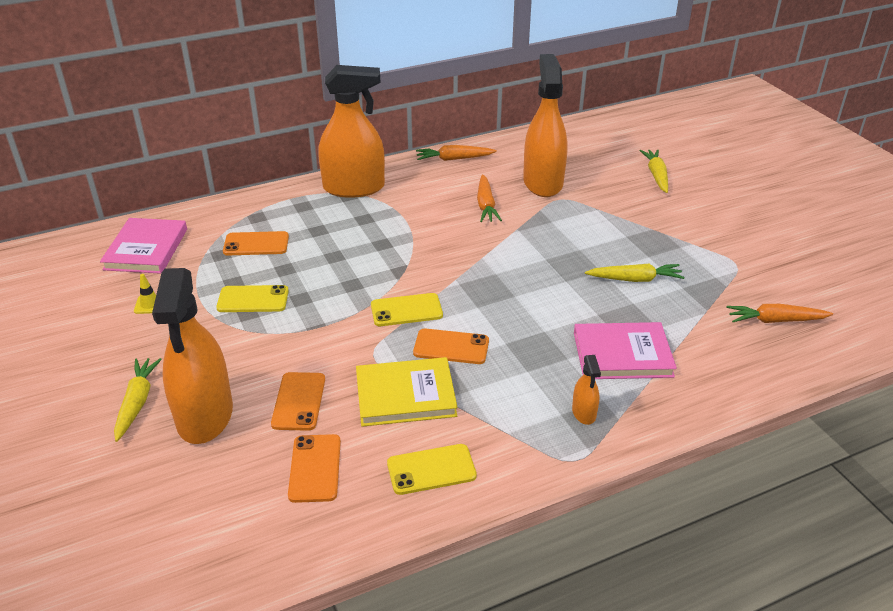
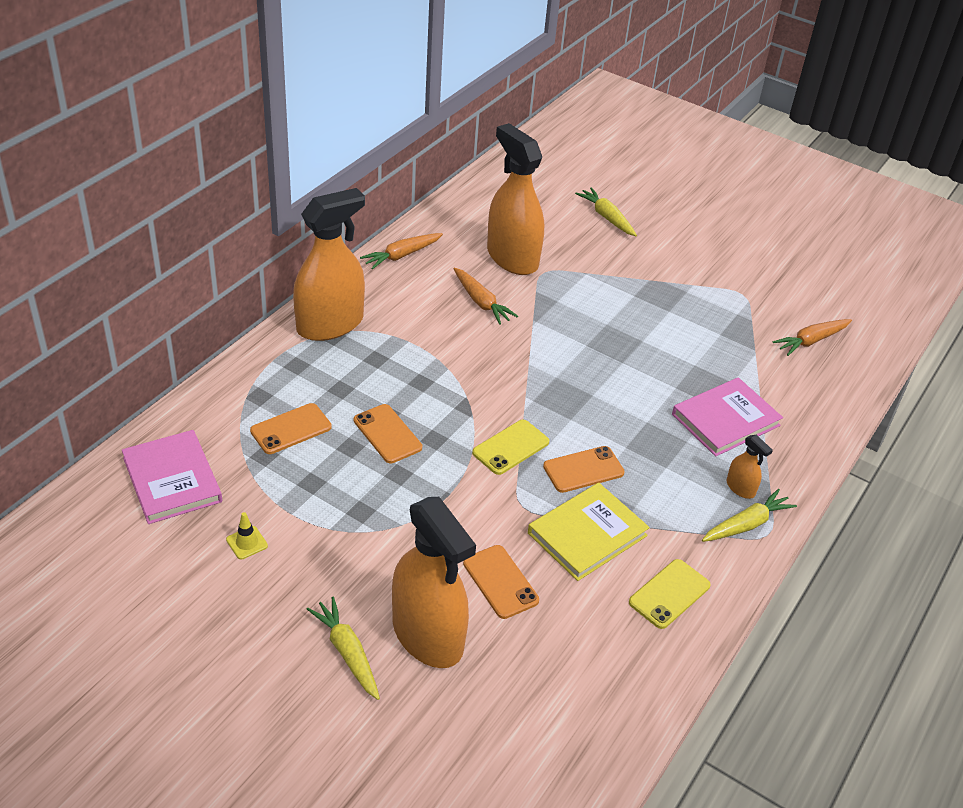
camera: 35 degrees left, 5 degrees up
yellow phone [216,285,289,312] -> none
orange phone [288,434,341,503] -> orange phone moved to [354,404,422,464]
yellow carrot [585,264,685,282] -> yellow carrot moved to [702,489,797,542]

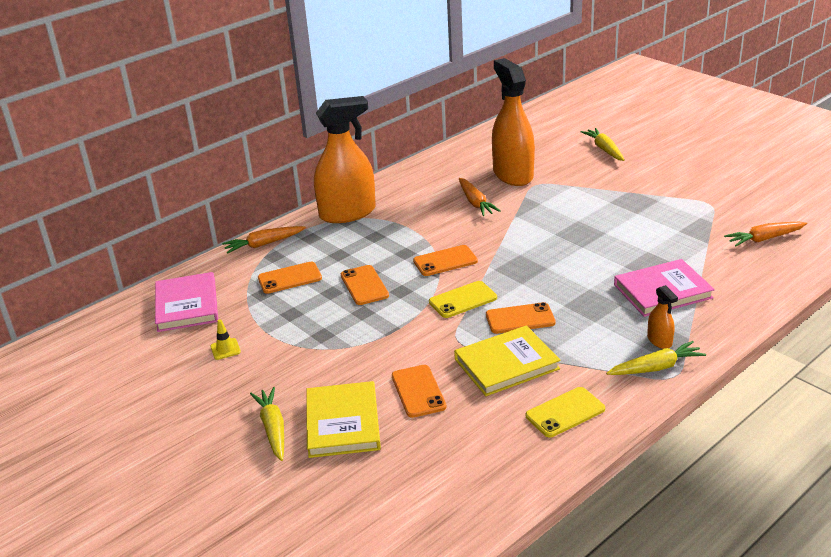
camera: 20 degrees right, 10 degrees down
orange carrot [360,233,443,270] -> orange carrot moved to [222,226,306,253]
orange spray bottle [392,497,476,668] -> yellow book [306,381,381,458]
none -> orange phone [413,245,478,276]

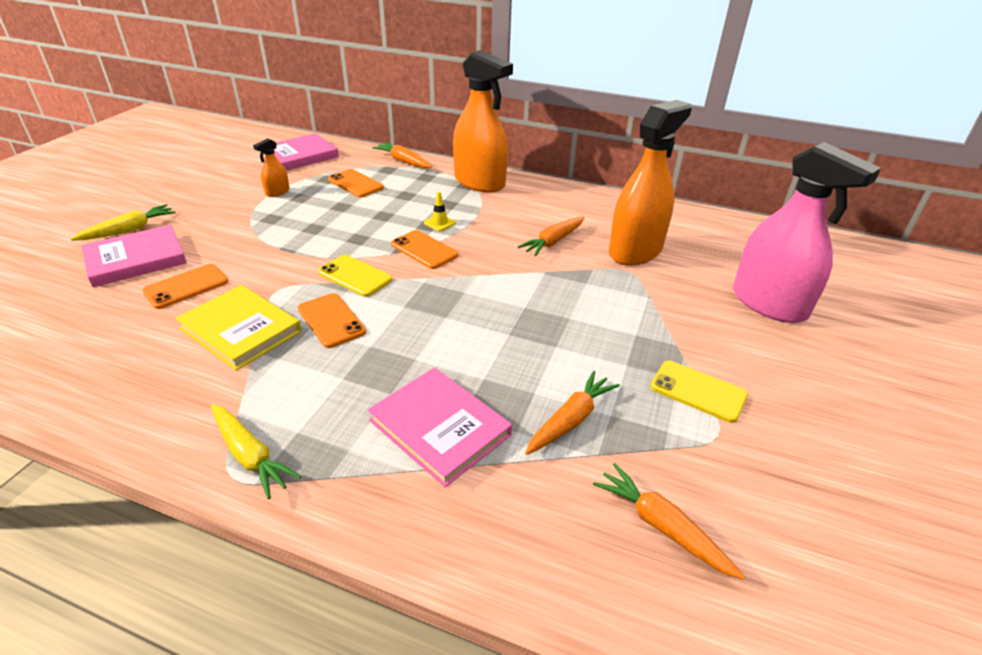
camera: 60 degrees right, 5 degrees up
yellow traffic cone [210,319,241,360] -> yellow traffic cone moved to [424,192,456,231]
yellow book [306,381,381,458] -> pink book [81,225,187,287]
orange phone [341,265,389,305] -> none
yellow phone [526,387,605,437] -> yellow phone moved to [650,361,748,423]
yellow carrot [581,128,625,161] -> pink spray bottle [733,142,881,323]
orange spray bottle [647,285,678,349] -> orange spray bottle moved to [253,138,289,197]
none -> orange carrot [525,371,620,455]

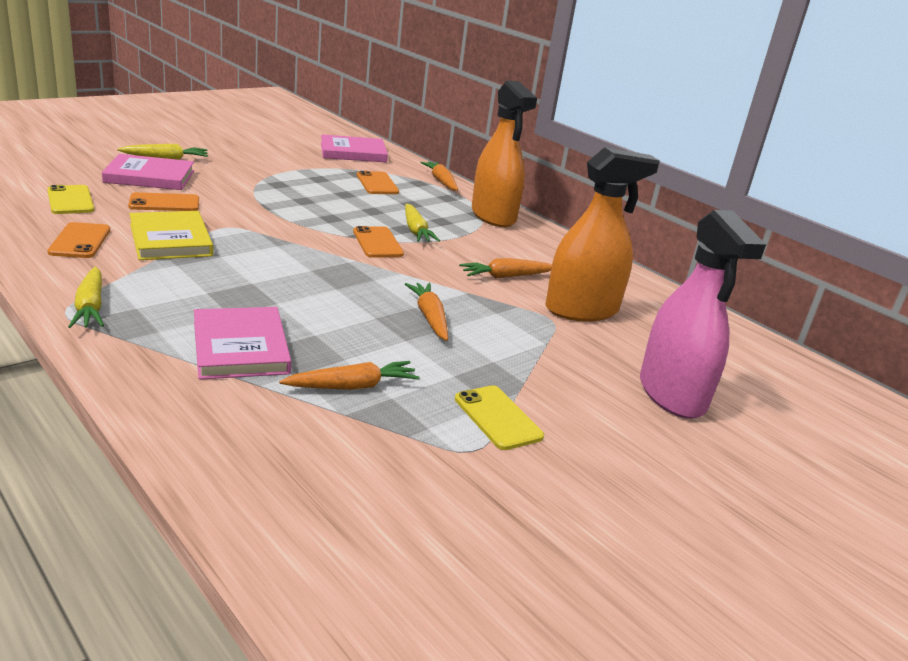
camera: 25 degrees right, 10 degrees down
orange spray bottle [253,138,289,197] -> none
orange phone [298,293,366,348] -> orange phone moved to [47,222,110,258]
yellow phone [318,255,393,297] -> yellow phone moved to [47,185,94,214]
yellow traffic cone [424,192,456,231] -> yellow carrot [405,204,440,242]
orange carrot [593,463,745,580] -> orange carrot moved to [405,283,448,341]

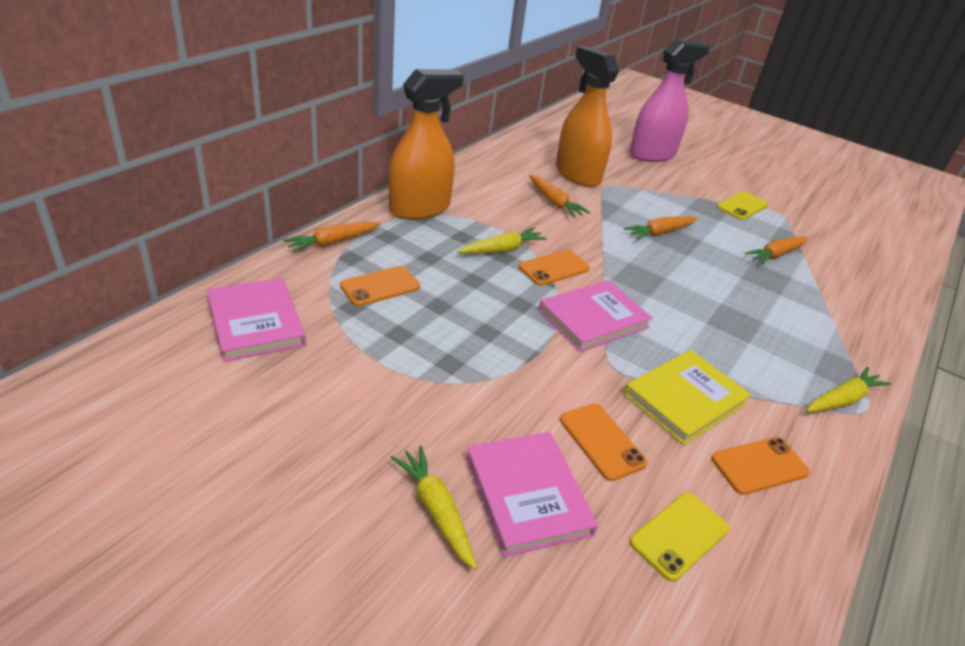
camera: 105 degrees left, 10 degrees up
pink book [194,307,291,380] -> pink book moved to [539,280,653,352]
orange carrot [279,361,420,390] -> orange carrot turned 90 degrees counterclockwise [745,237,808,265]

